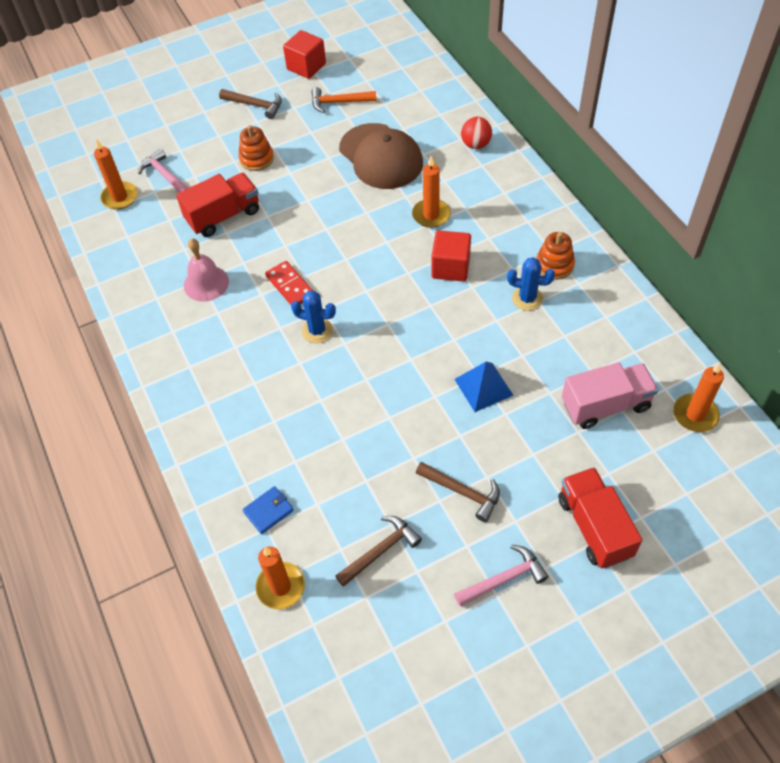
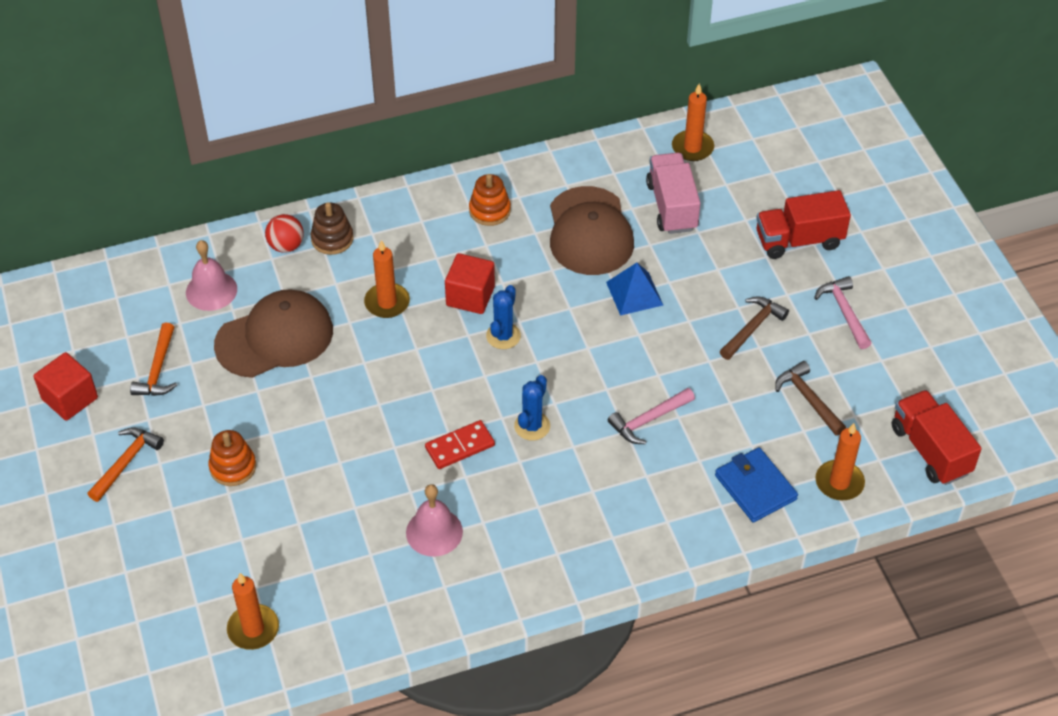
camera: 85 degrees left, 5 degrees down
pink hammer [138,149,188,193] -> pink hammer moved to [608,388,695,444]
red truck [176,173,259,237] -> red truck moved to [892,390,982,485]
brown hammer [219,89,282,119] -> orange hammer [88,427,164,502]
blue wallet [242,486,294,534] -> blue wallet [715,447,798,522], size x1.60
blue cactus [507,257,555,311] -> blue cactus moved to [486,285,521,349]
none -> pink bell [186,240,237,311]
none -> brown stacking toy [311,202,353,255]
none -> brown cap [550,186,634,275]

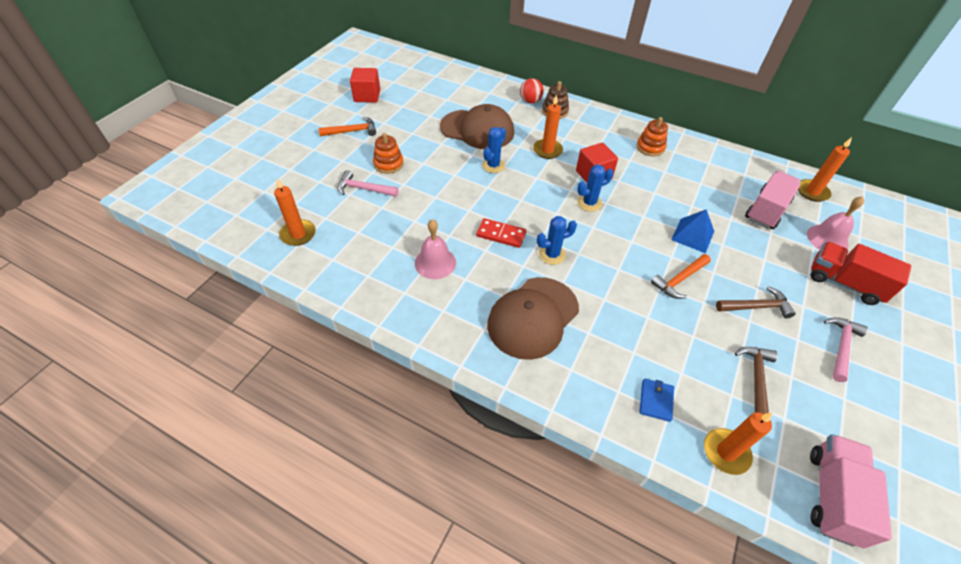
camera: 45 degrees right, 0 degrees up
orange hammer [130,322,177,396] -> orange hammer moved to [651,254,711,299]
pink bell [186,240,237,311] -> pink bell moved to [807,196,864,250]
brown cap [550,186,634,275] -> brown cap moved to [487,277,579,360]
pink hammer [608,388,695,444] -> pink hammer moved to [338,170,399,197]
blue wallet [715,447,798,522] -> blue wallet [639,379,674,422], size x0.63
red truck [892,390,982,485] -> pink truck [810,434,892,548]
none -> blue cactus [482,127,506,173]

